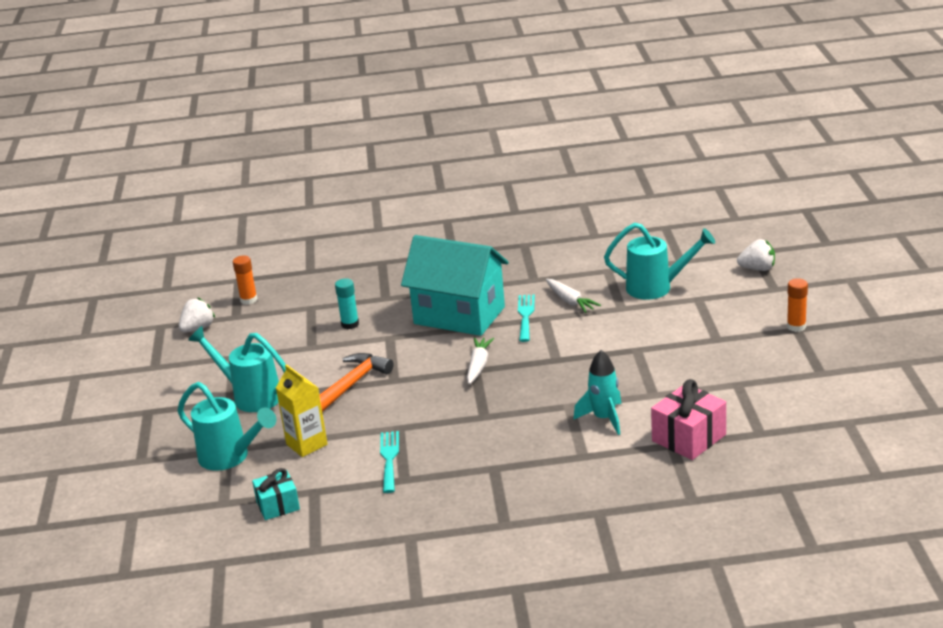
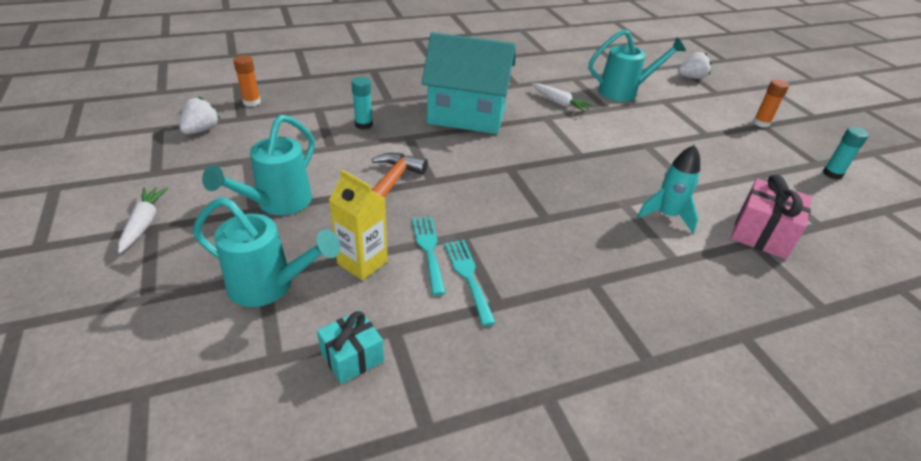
camera: 20 degrees left, 10 degrees up
turquoise watering can [188,326,286,412] -> turquoise watering can turned 75 degrees counterclockwise [202,115,315,215]
white carrot [467,337,494,384] -> white carrot moved to [118,187,169,253]
turquoise fork [518,294,535,342] -> turquoise fork moved to [412,217,446,296]
none -> turquoise glue stick [823,127,869,179]

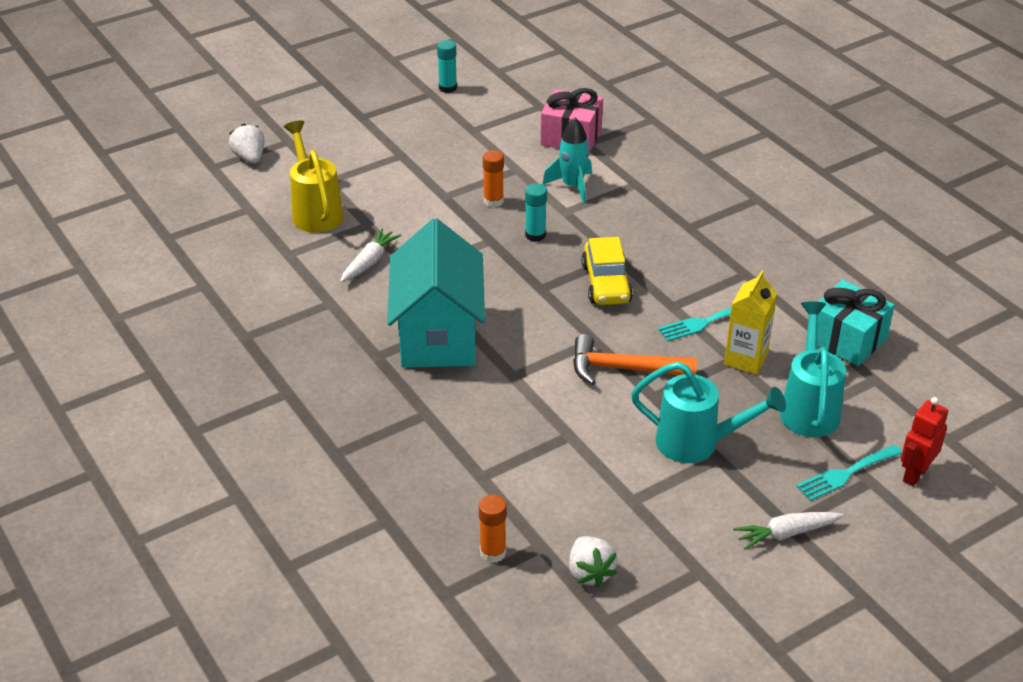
camera: 100 degrees left, 0 degrees up
white strawberry [180,96,220,134] -> white strawberry turned 120 degrees counterclockwise [569,536,617,588]
turquoise gift [317,310,384,384] -> turquoise gift [818,280,895,366], size x1.55
turquoise glue stick [351,77,373,129] -> turquoise glue stick moved to [525,183,547,242]
turquoise fork [445,240,496,326] -> turquoise fork moved to [796,445,902,501]
turquoise watering can [589,29,686,101] -> yellow watering can [284,120,344,233]
orange glue stick [753,80,789,128] -> orange glue stick moved to [483,150,504,207]
none -> yellow car [582,237,633,305]
none -> red robot [901,397,948,486]

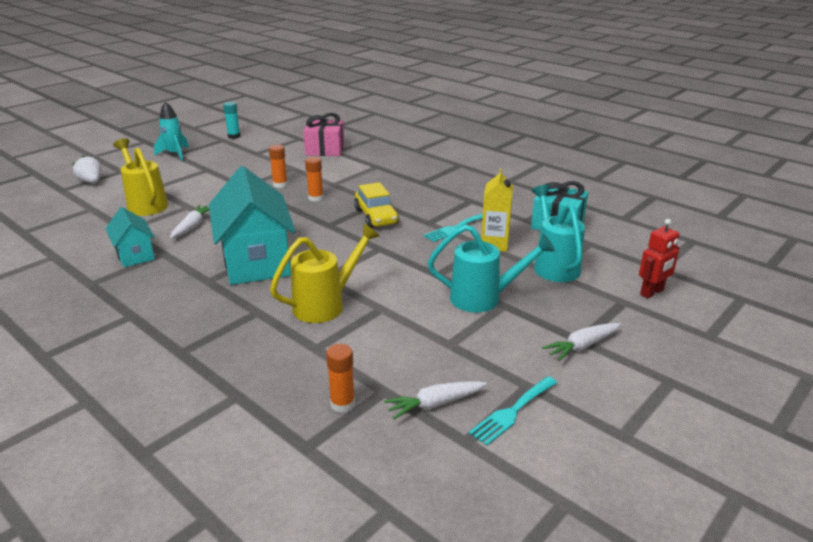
camera: 15 degrees left, 10 degrees down
turquoise glue stick [525,183,547,242] -> orange glue stick [305,157,324,202]
turquoise rocket [542,118,592,204] -> turquoise rocket moved to [154,102,189,161]
white strawberry [569,536,617,588] -> white carrot [384,381,487,420]
orange hammer [573,334,697,385] -> none
turquoise fork [796,445,902,501] -> turquoise fork moved to [469,376,557,446]
red robot [901,397,948,486] -> red robot turned 150 degrees counterclockwise [639,219,680,298]
none -> turquoise house [105,207,155,267]
none -> yellow watering can [270,223,380,323]

